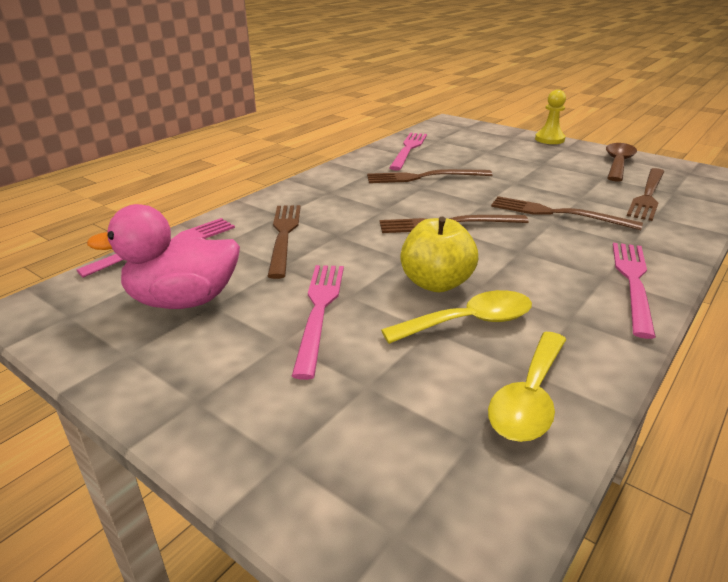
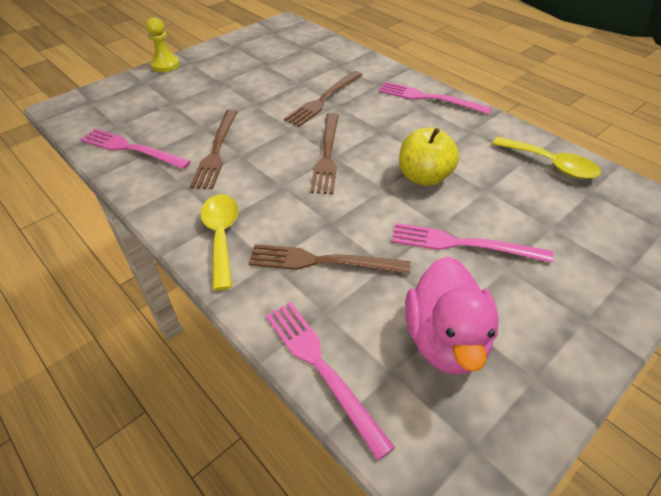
camera: 80 degrees left, 15 degrees up
yellow spoon [381,290,532,344] -> yellow spoon moved to [201,194,239,290]
brown spoon [606,143,637,182] -> none
brown fork [627,168,664,221] -> none

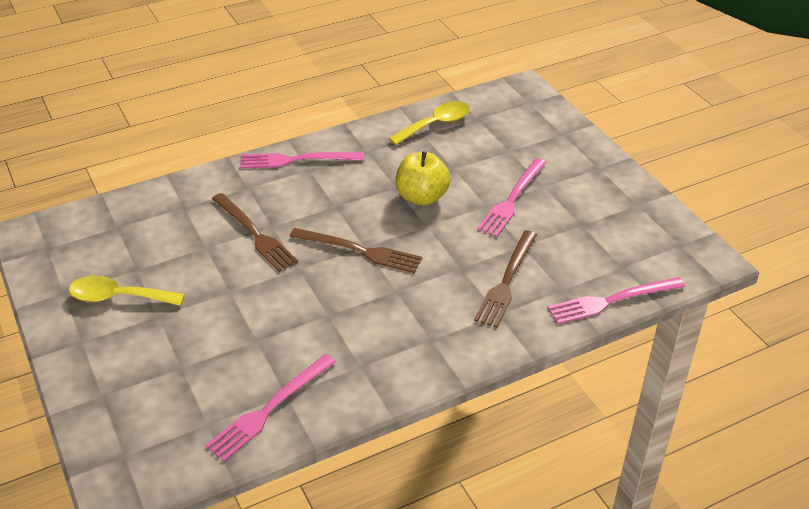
camera: 75 degrees left, 5 degrees down
yellow pawn [146,17,180,72] -> none
brown fork [190,110,238,189] -> none
yellow spoon [201,194,239,290] -> yellow spoon moved to [69,276,185,306]
pink fork [379,82,492,114] -> pink fork turned 45 degrees clockwise [240,152,364,169]
pink duck [405,256,499,375] -> none

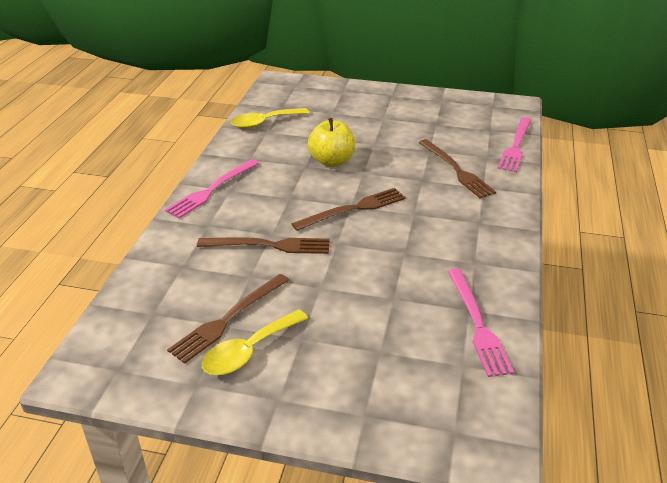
camera: 50 degrees left, 5 degrees down
yellow spoon [388,101,470,145] -> yellow spoon turned 120 degrees counterclockwise [231,108,309,129]
pink fork [477,158,546,237] -> none
none -> brown fork [167,274,289,364]

